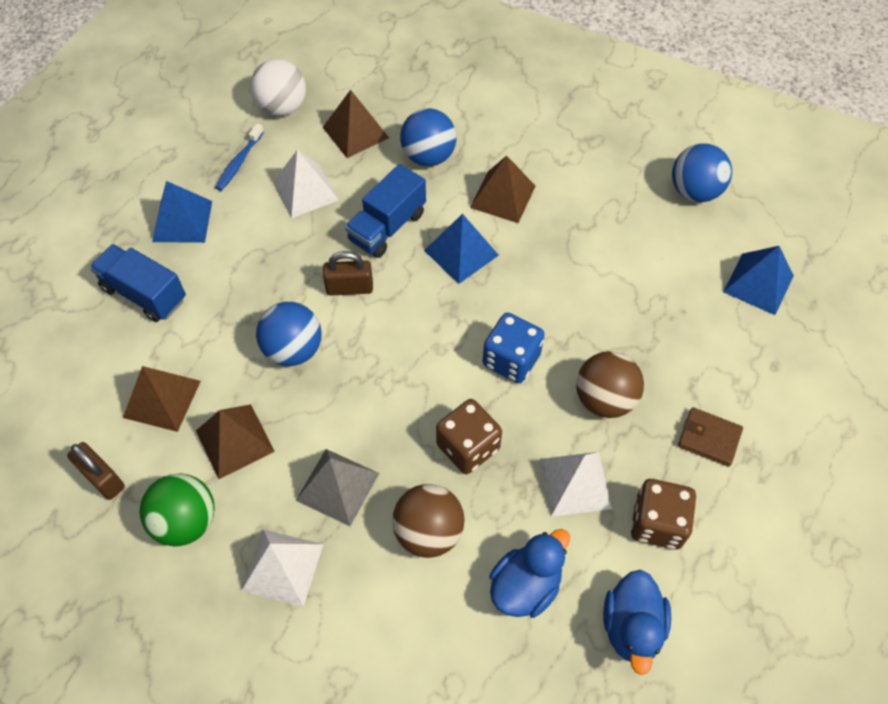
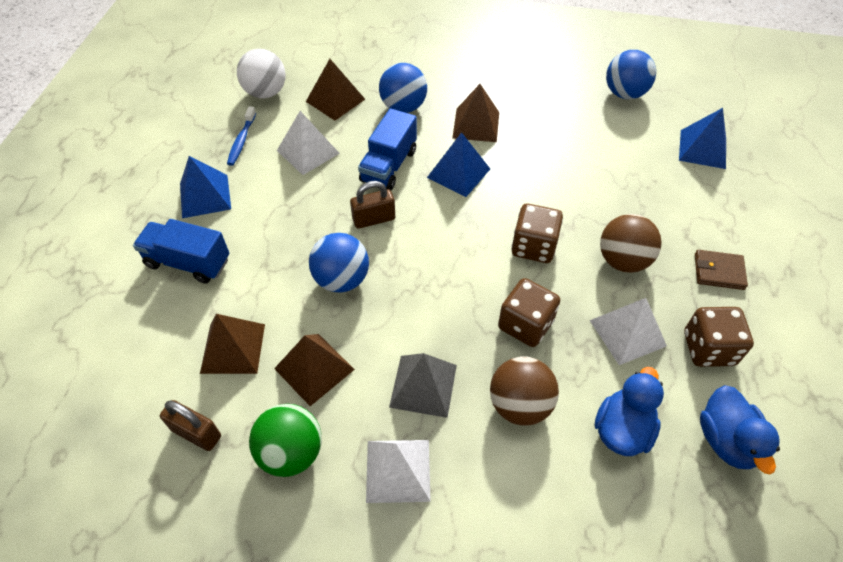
camera: 15 degrees left, 5 degrees down
blue dice [483,312,545,383] -> brown dice [511,203,563,263]

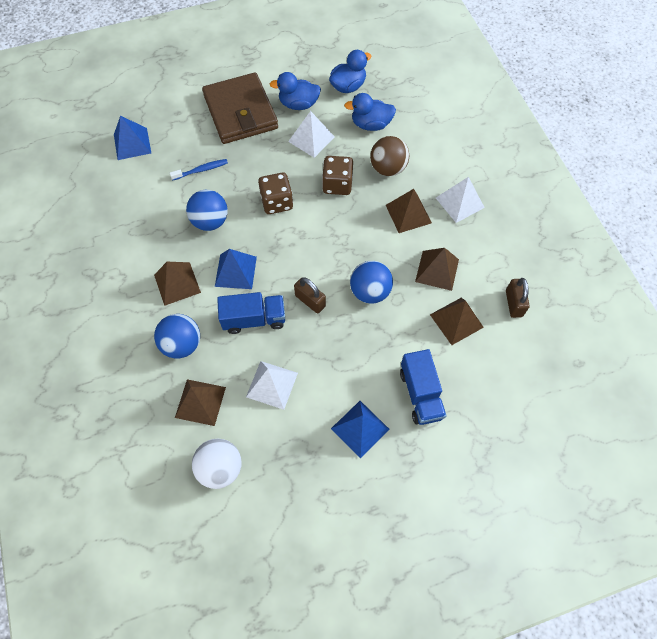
camera: 120 degrees left, 10 degrees up
blue toothbrush [227,106,256,166] -> blue toothbrush moved to [170,159,228,180]
green ball [249,404,322,477] -> none
grey pyramid [389,353,457,418] -> brown pyramid [386,189,432,233]
brown ball [600,214,662,273] -> none
blue ball [606,50,656,99] -> blue ball moved to [186,190,228,231]
brown dice [684,307,754,367] -> blue duck [270,72,321,110]
brown wallet [695,250,748,290] -> brown wallet [202,72,278,144], size x2.38

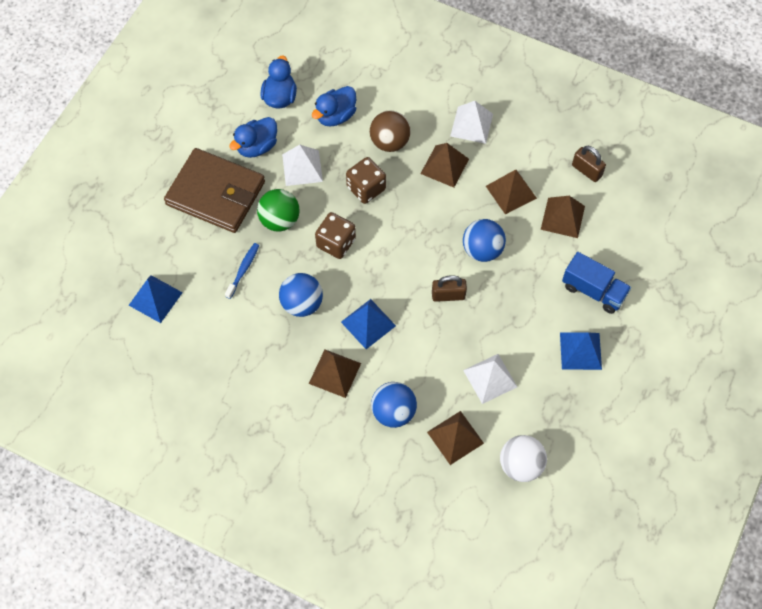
camera: 45 degrees left, 0 degrees up
blue truck [217,292,285,334] -> none
none -> green ball [257,189,300,231]

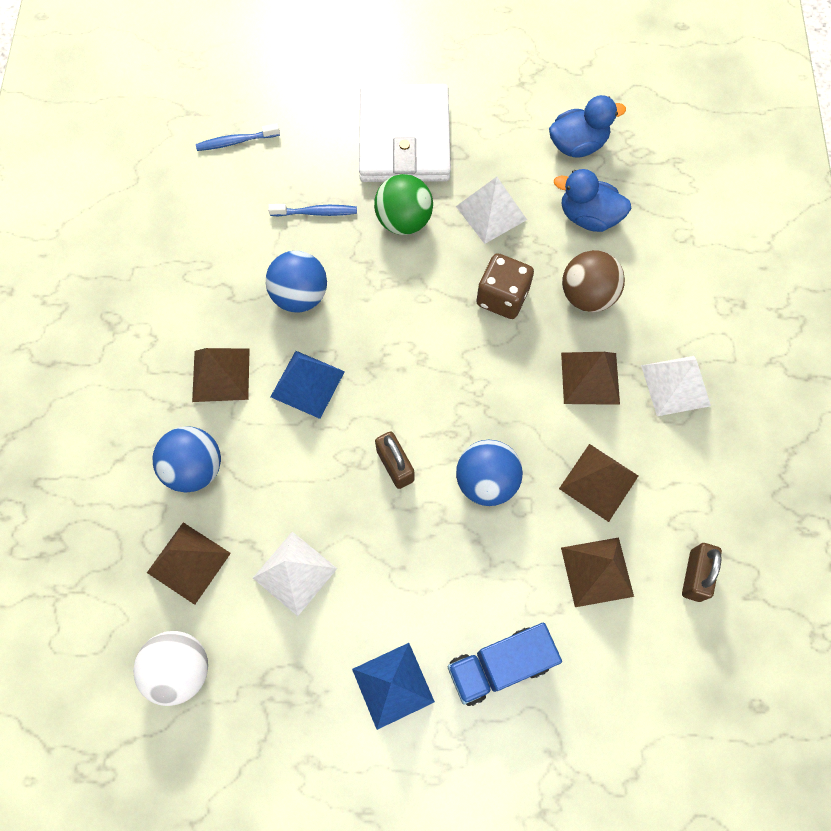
camera: 65 degrees right, 5 degrees up
blue pyramid [129,275,183,323] -> blue toothbrush [196,123,280,151]
brown wallet [164,148,265,233] -> white wallet [359,84,451,182]
blue duck [229,117,277,158] -> none
brown dice [315,212,356,259] -> none
blue truck [562,252,631,314] -> blue truck turned 60 degrees clockwise [447,622,562,706]

